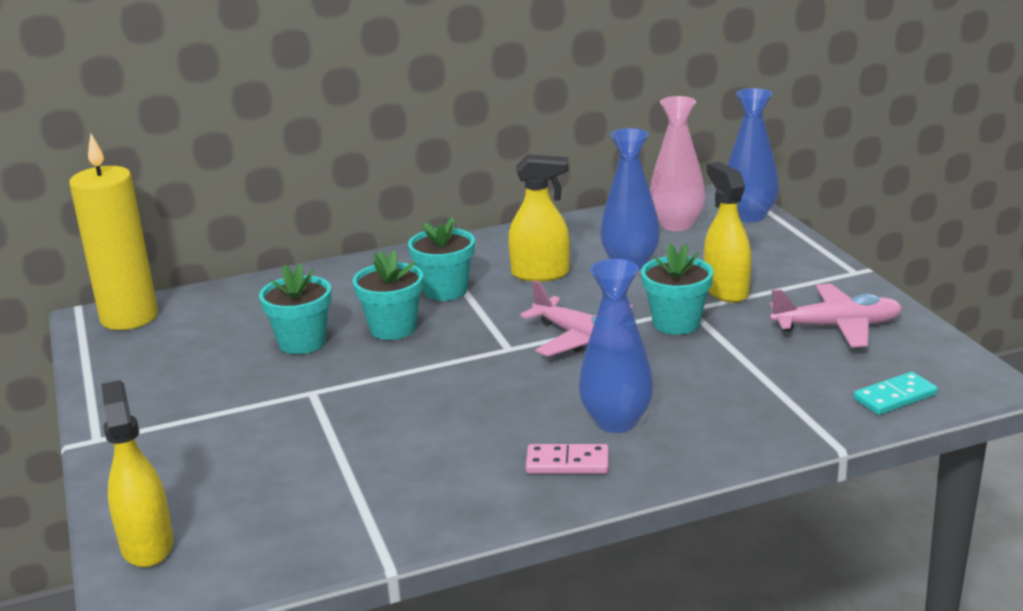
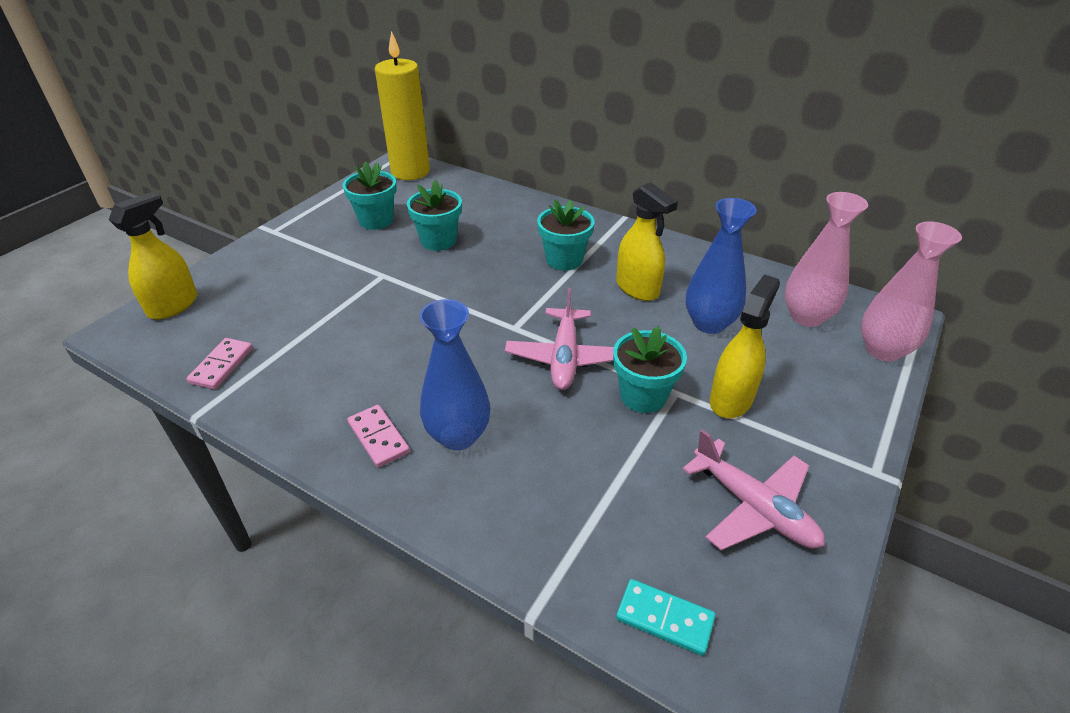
camera: 50 degrees right, 15 degrees up
turquoise flower pot [353,250,423,340] -> turquoise flower pot moved to [343,161,397,230]
blue vase [727,88,779,222] -> pink vase [861,222,962,361]
none -> pink domino [186,338,253,389]

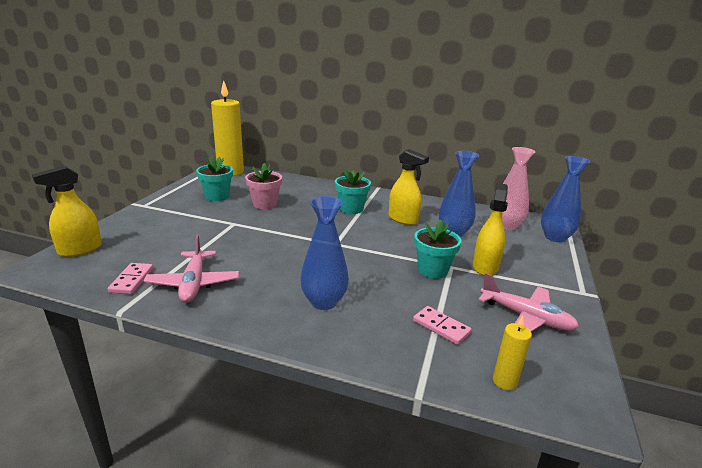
camera: 15 degrees left, 15 degrees down
yellow spray bottle [109,192,198,320] -> yellow spray bottle turned 150 degrees counterclockwise [32,166,102,257]
pink domino [348,405,410,468] -> pink domino moved to [413,306,471,345]
turquoise flower pot [407,180,462,251] -> pink flower pot [245,163,282,209]
pink plane [505,288,614,390] -> pink plane moved to [144,235,239,303]
turquoise domino [616,579,716,656] -> yellow candle [493,316,532,390]
pink vase [861,222,962,361] -> blue vase [541,156,590,242]

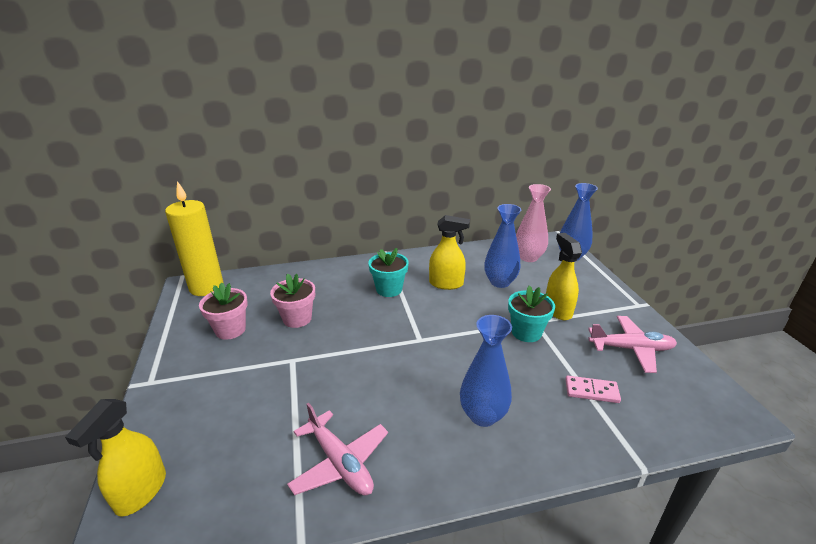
camera: 30 degrees left, 5 degrees up
pink domino [108,263,153,294] -> none
turquoise flower pot [196,156,233,201] -> pink flower pot [199,282,248,340]
yellow candle [493,316,532,390] -> none

